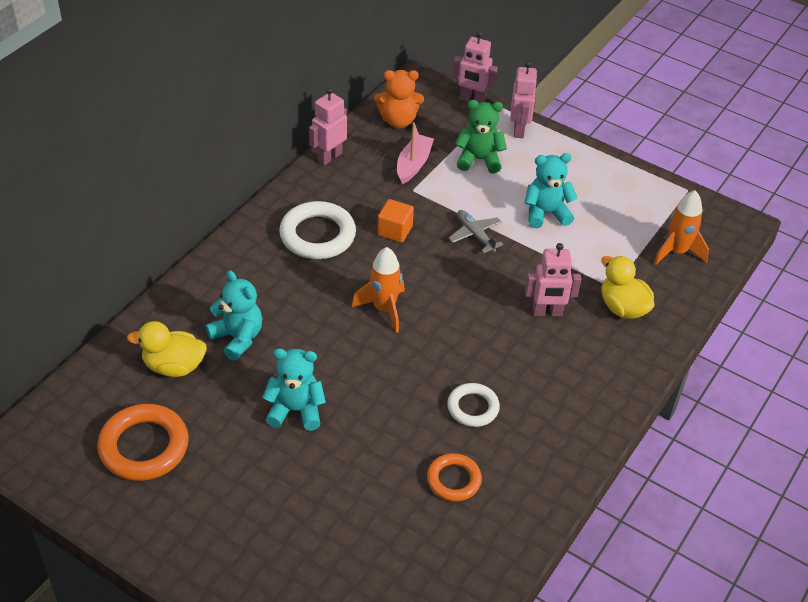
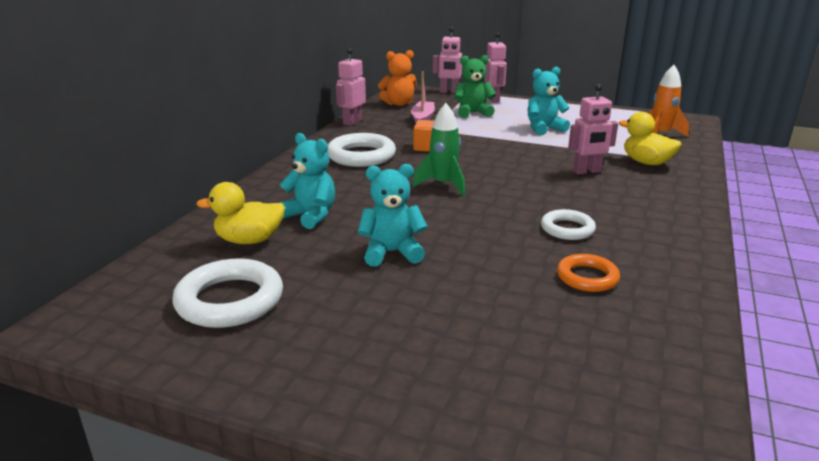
camera: 10 degrees left, 20 degrees down
orange ring [97,404,189,481] -> white ring [172,258,283,328]
orange rocket [352,247,405,333] -> green rocket [413,103,465,196]
grey plane [449,210,504,253] -> none

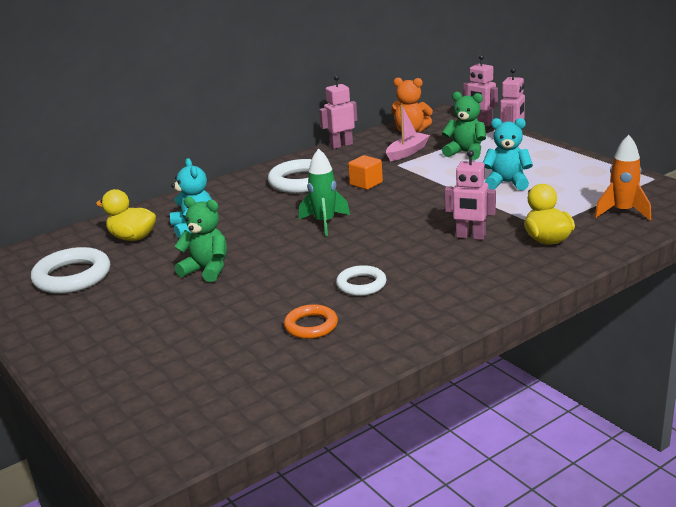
camera: 35 degrees right, 0 degrees up
turquoise teddy bear [358,164,428,267] -> green teddy bear [174,197,227,282]

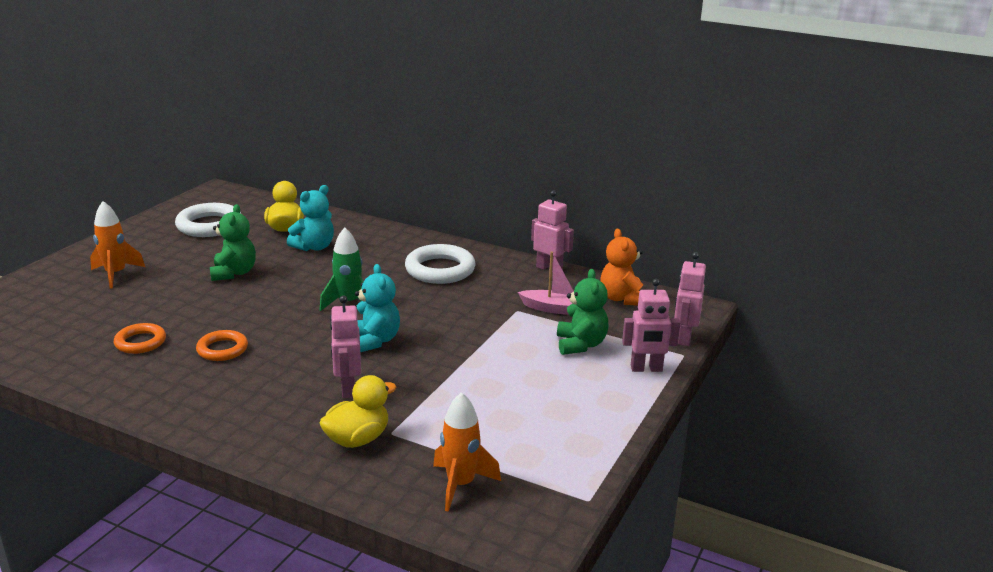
camera: 60 degrees right, 0 degrees up
white ring [336,265,387,296] -> orange ring [196,330,248,361]
orange cube [348,155,383,190] -> none
turquoise teddy bear [483,118,533,190] -> turquoise teddy bear moved to [355,264,400,352]
none -> orange rocket [90,201,145,288]

